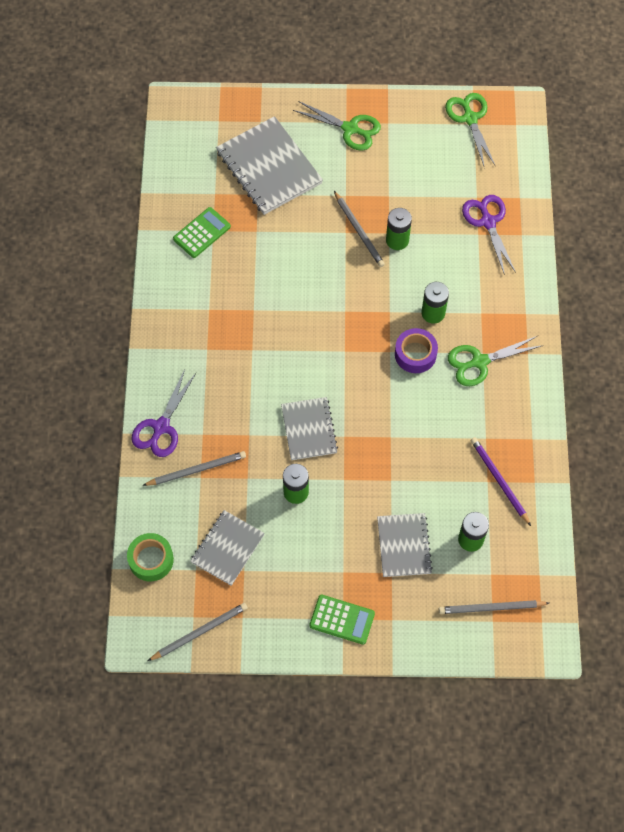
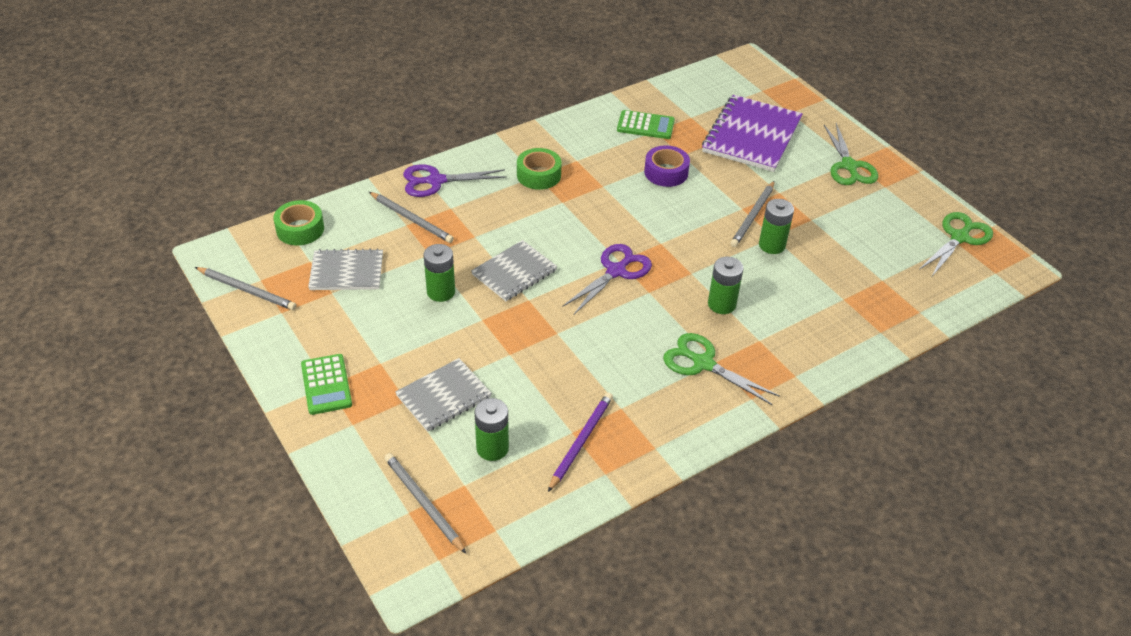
camera: 55 degrees right, 20 degrees down
grey notebook [216,116,323,215] -> purple notebook [702,95,803,172]
purple tape [395,328,438,373] -> purple tape moved to [644,145,690,187]
purple scissors [462,195,516,275] -> purple scissors moved to [562,244,652,314]
none -> green tape [517,148,562,190]

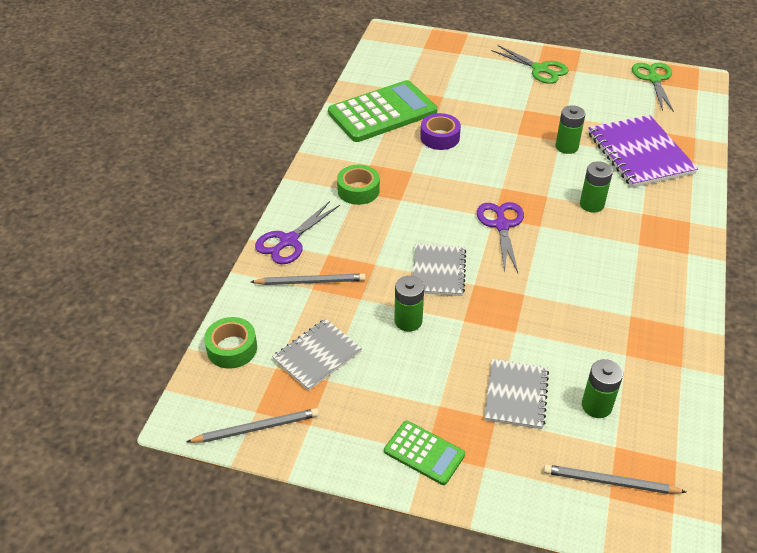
camera: 40 degrees left, 0 degrees up
purple pencil [548,393,613,492] -> none
green calculator [617,110,675,139] -> green calculator [328,80,437,142], size x1.96
green scissors [663,333,780,405] -> none
purple notebook [702,95,803,172] -> purple notebook moved to [588,115,698,187]
grey pencil [730,181,775,247] -> none

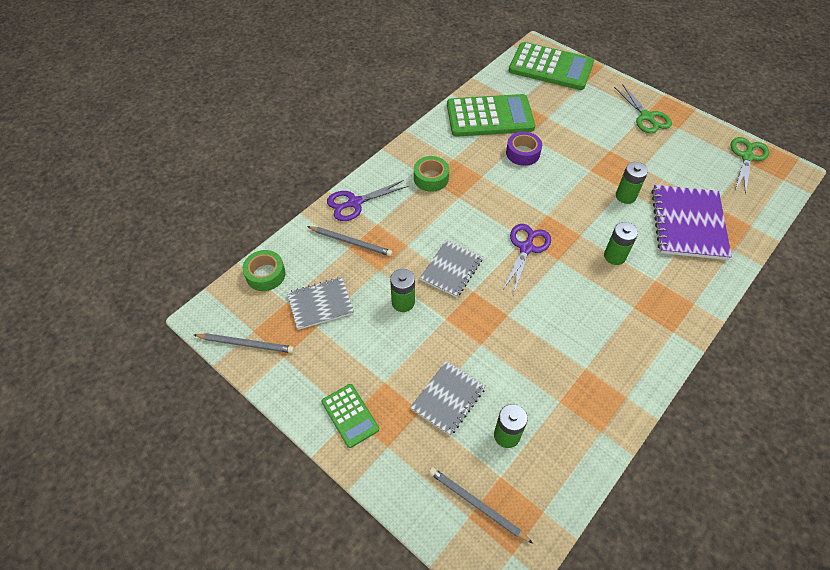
camera: 25 degrees right, 10 degrees up
none -> green calculator [509,42,594,90]

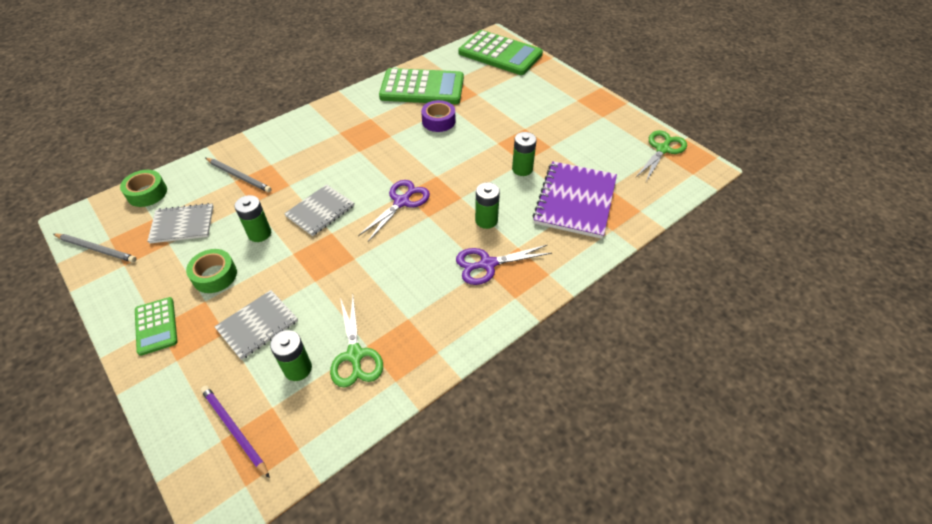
camera: 10 degrees right, 5 degrees down
purple scissors [327,180,408,221] -> purple scissors moved to [456,245,552,285]
green tape [414,156,449,192] -> green tape moved to [186,249,237,293]
grey pencil [429,467,533,544] -> purple pencil [201,386,270,478]
green scissors [614,84,672,134] -> green scissors moved to [330,296,383,388]

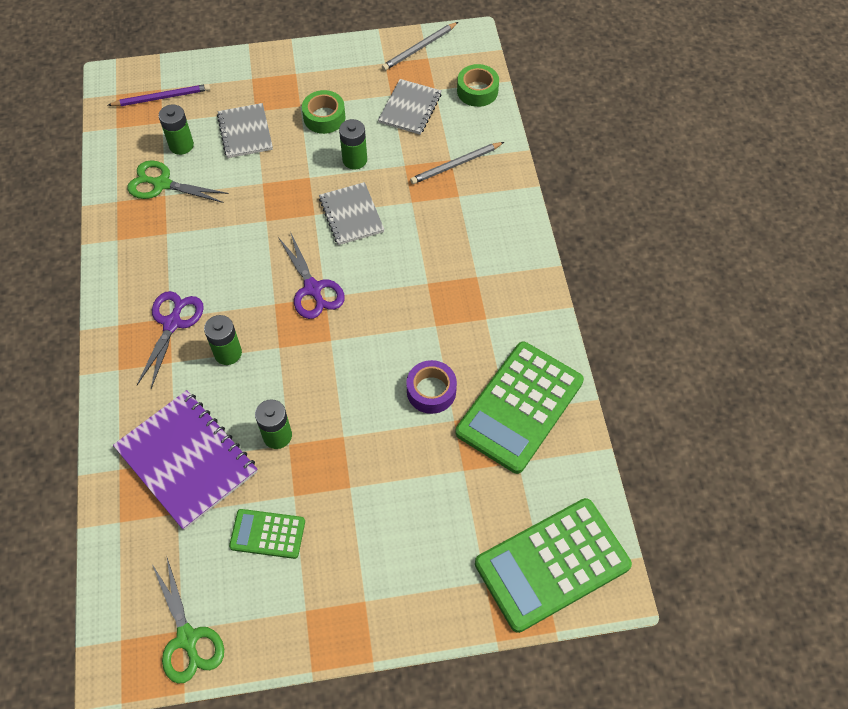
camera: 120 degrees right, 10 degrees up
green calculator [135,297,178,356] -> green calculator moved to [229,509,305,559]

